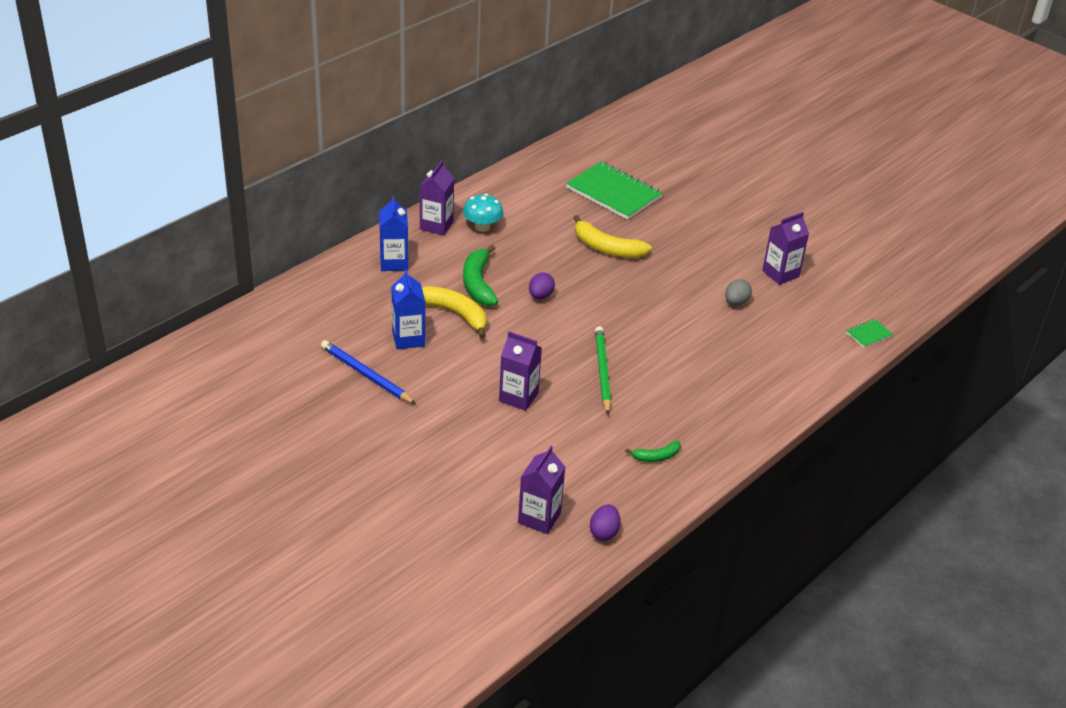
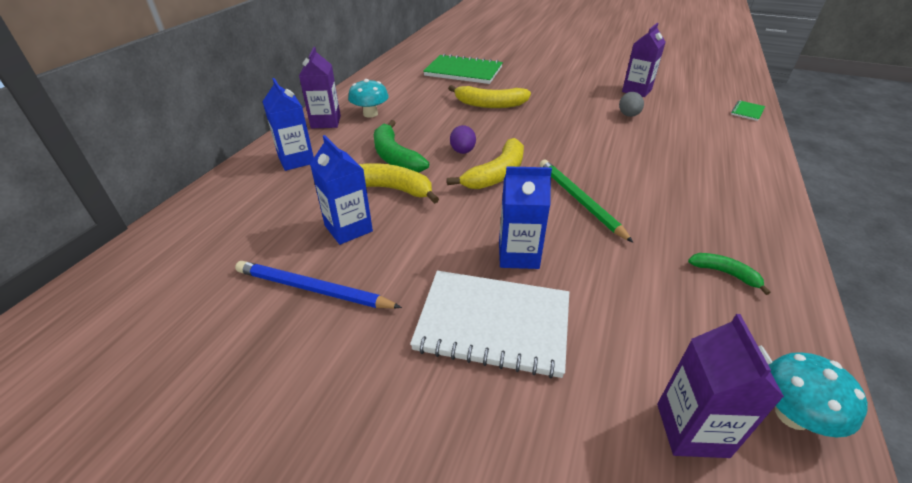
camera: 20 degrees left, 0 degrees up
purple carton [499,331,542,411] -> blue carton [499,166,552,269]
purple egg [590,504,621,541] -> turquoise mushroom [768,352,868,437]
green banana [625,441,681,462] -> green banana turned 105 degrees counterclockwise [688,253,770,295]
none -> white notebook [410,271,569,378]
none -> yellow banana [447,138,524,189]

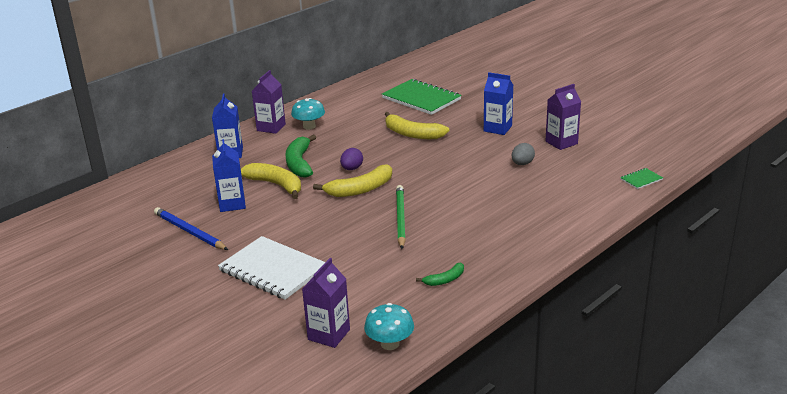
camera: 25 degrees right, 10 degrees down
blue carton [499,166,552,269] -> blue carton moved to [484,72,513,135]
green banana [688,253,770,295] -> green banana turned 90 degrees clockwise [416,263,464,286]

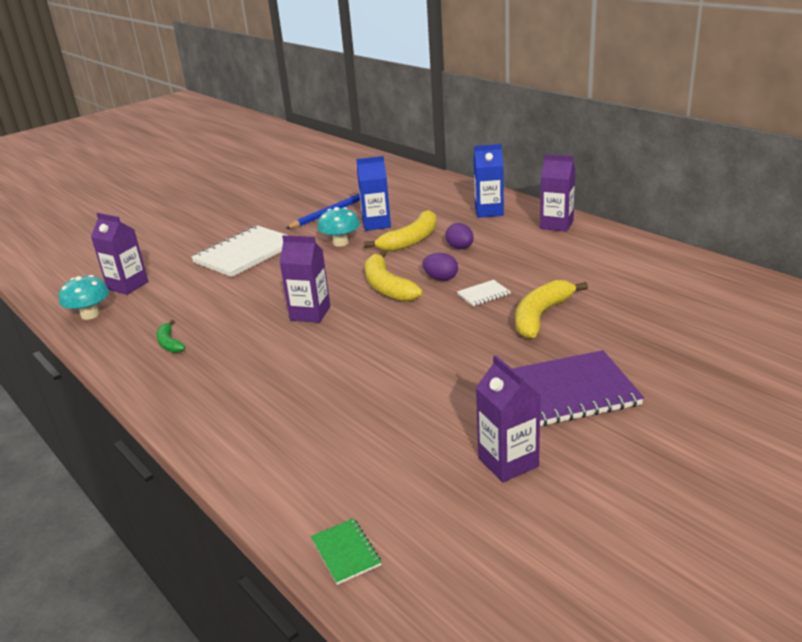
camera: 95 degrees right, 0 degrees up
green banana [285,134,316,178] -> purple egg [445,223,474,249]
turquoise mushroom [291,98,325,130] -> turquoise mushroom moved to [318,207,360,247]
green notebook [382,79,462,115] -> none
green pencil [396,185,406,249] -> purple carton [280,235,330,323]
blue carton [484,72,513,135] -> purple notebook [512,350,644,426]
grey egg [512,143,535,165] -> none
none -> white notebook [457,280,511,307]

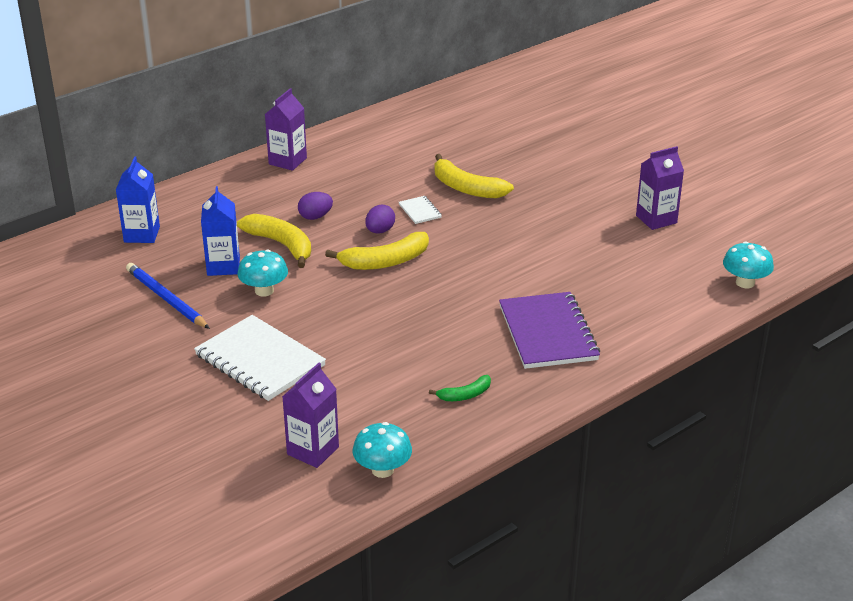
camera: 90 degrees left, 5 degrees up
purple carton [280,235,330,323] -> none
green notebook [311,518,382,585] -> turquoise mushroom [723,241,774,288]
blue carton [474,144,504,218] -> blue carton moved to [116,157,160,243]
purple notebook [512,350,644,426] -> purple notebook moved to [499,292,600,369]

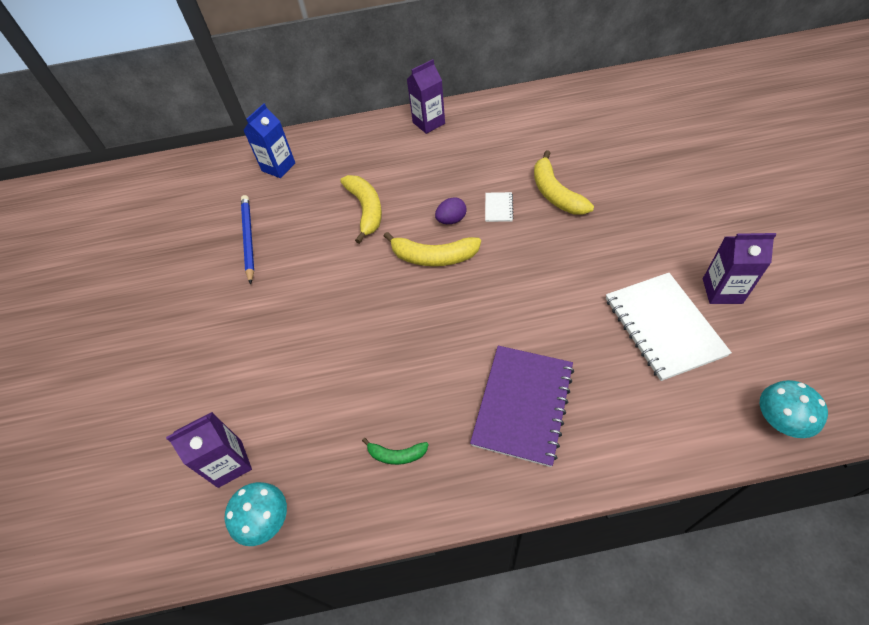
camera: 35 degrees right, 20 degrees up
white notebook [194,315,326,401] -> white notebook moved to [606,273,732,381]
blue carton [201,186,240,276] -> none
turquoise mushroom [238,249,288,297] -> none
purple egg [298,192,333,220] -> none

